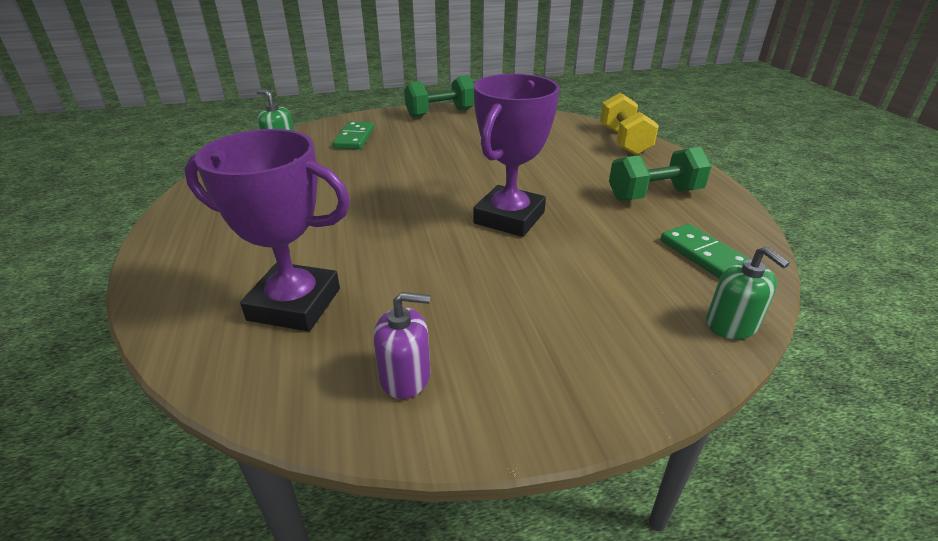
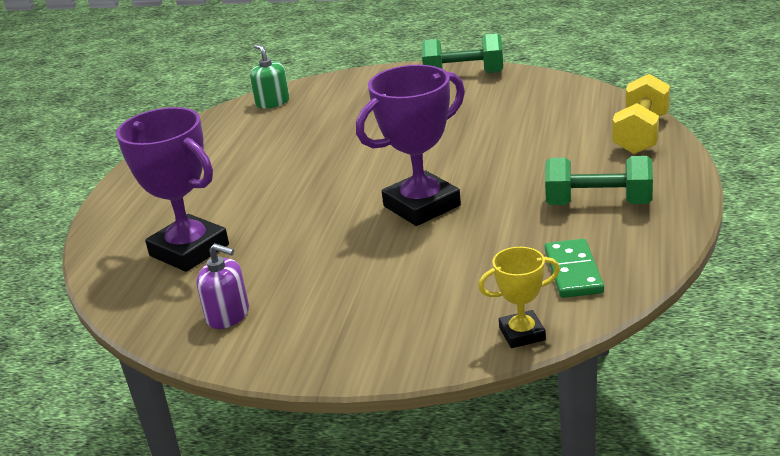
camera: 30 degrees right, 5 degrees down
green domino [333,121,374,149] -> none
green soap dispenser [706,246,790,339] -> yellow trophy [478,247,560,348]

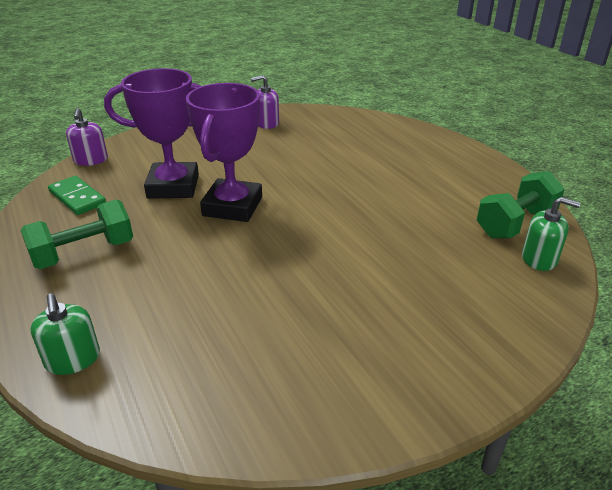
camera: 135 degrees right, 5 degrees up
purple trophy [116,107,229,272] -> purple trophy moved to [104,68,201,198]
green dumbbell [421,33,503,73] -> green dumbbell moved to [477,171,565,238]
yellow trophy [478,247,560,348] -> purple soap dispenser [66,108,108,166]
yellow dumbbell [612,74,670,154] -> green soap dispenser [31,294,100,375]

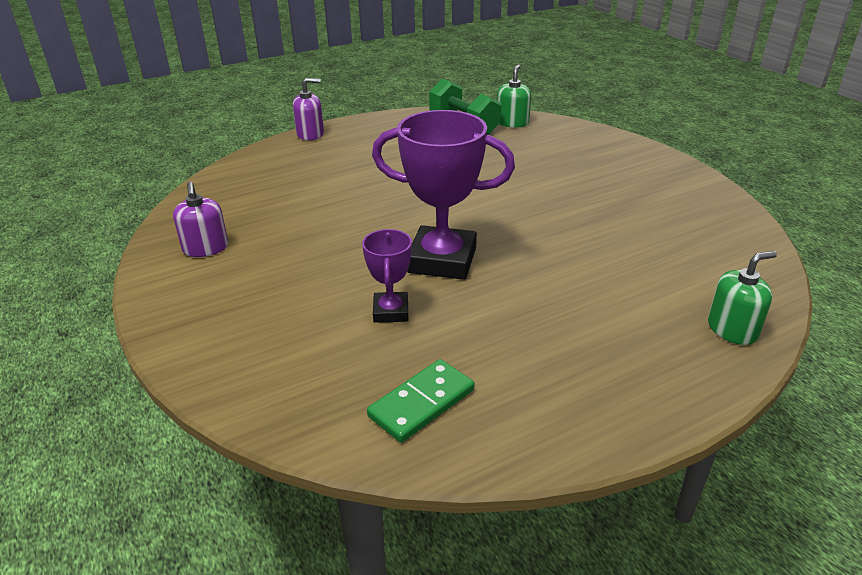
camera: 90 degrees left, 0 degrees up
green dumbbell [21,199,133,269] -> none
purple soap dispenser [66,108,108,166] -> purple soap dispenser moved to [293,78,324,140]
purple trophy [104,68,201,198] -> purple trophy [362,229,412,323], size x0.53

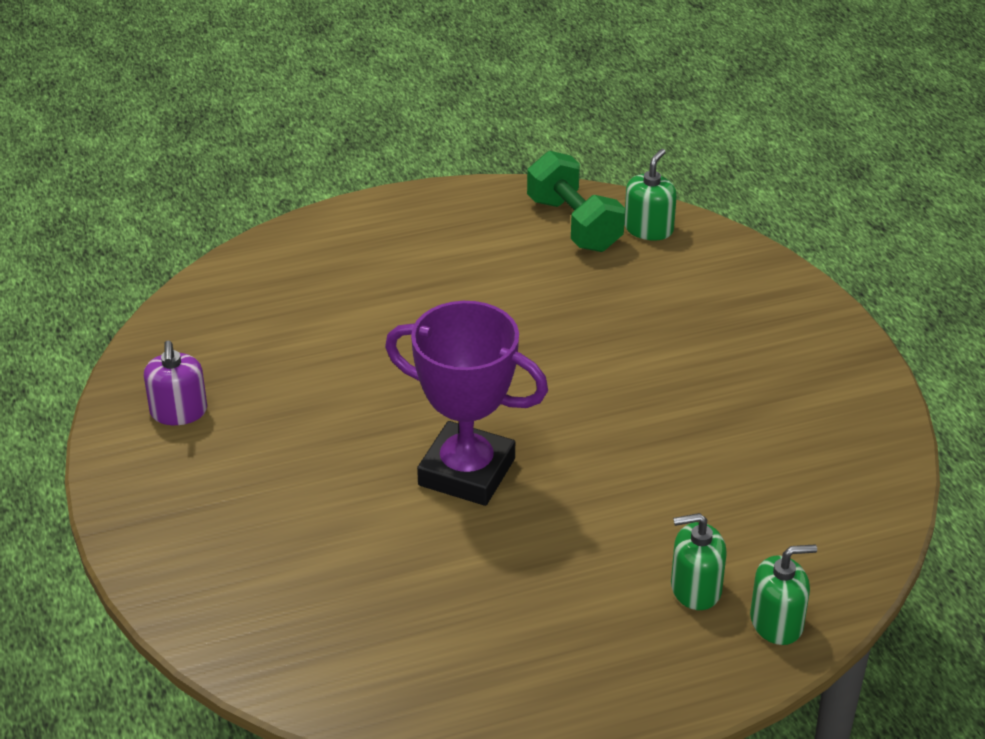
camera: 10 degrees right, 5 degrees up
purple soap dispenser [293,78,324,140] -> none
purple trophy [362,229,412,323] -> none
green domino [367,359,474,443] -> none
none -> green soap dispenser [671,513,727,610]

